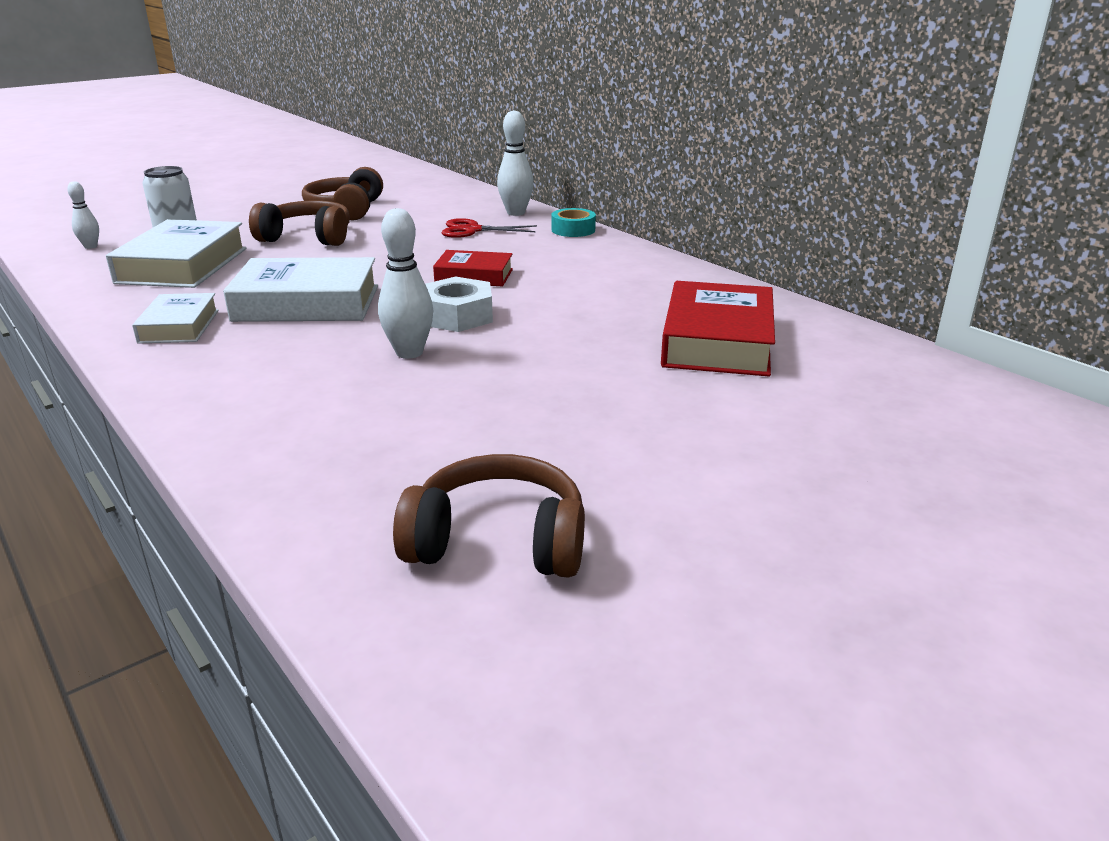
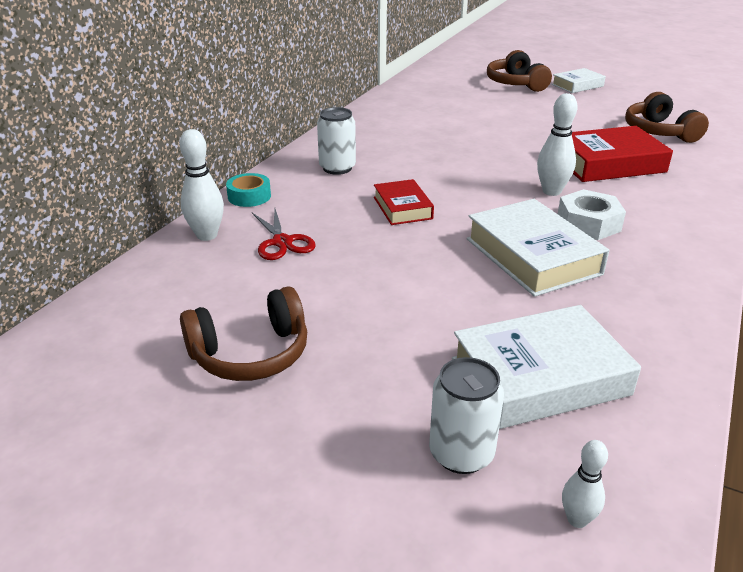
camera: 115 degrees left, 5 degrees up
white book [132,293,219,344] -> white book moved to [552,68,606,93]
brown headphones [249,200,350,246] -> brown headphones moved to [487,50,552,92]
white nut [425,276,493,332] -> white nut moved to [558,189,626,240]
red book [661,281,775,376] -> red book moved to [572,126,673,182]
none -> white can [317,107,356,175]

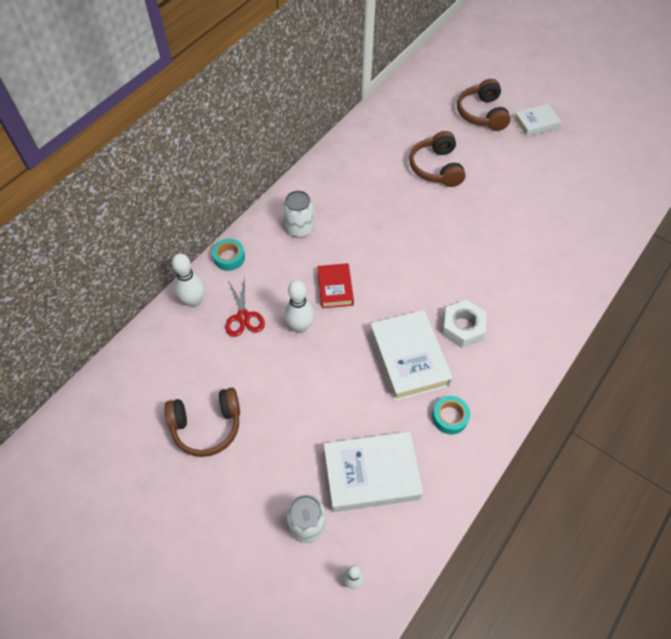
camera: 10 degrees right, 25 degrees up
white bowling pin [537,93,578,196] -> white bowling pin moved to [285,280,314,333]
red book [572,126,673,182] -> none
brown headphones [625,92,709,143] -> brown headphones moved to [409,131,466,187]
none -> turquoise tape [432,396,470,435]

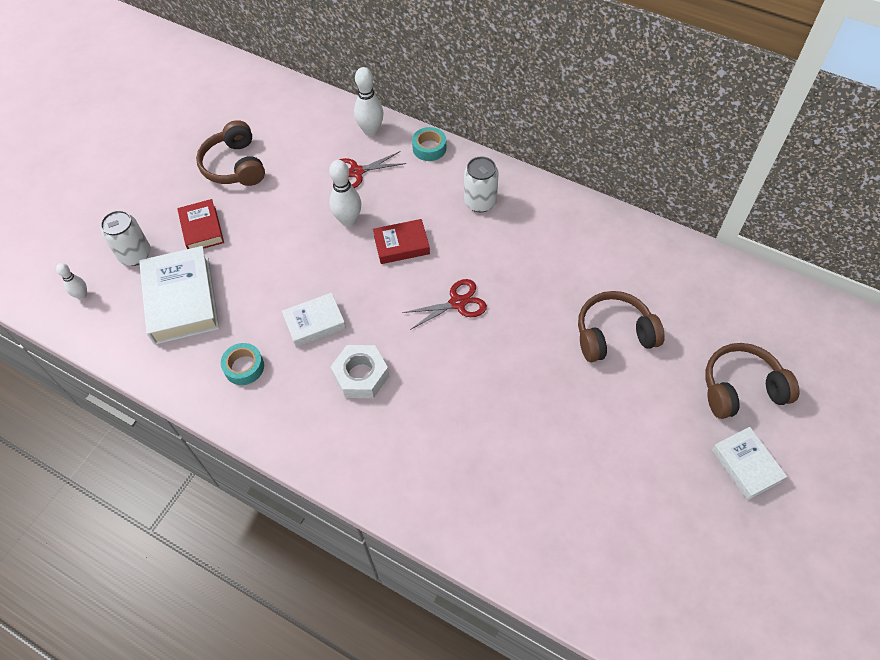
camera: 85 degrees right, 0 degrees up
white book [370,310,453,402] -> white book [282,293,346,347], size x0.58
none -> red book [177,199,224,249]
none -> red scissors [402,279,487,330]

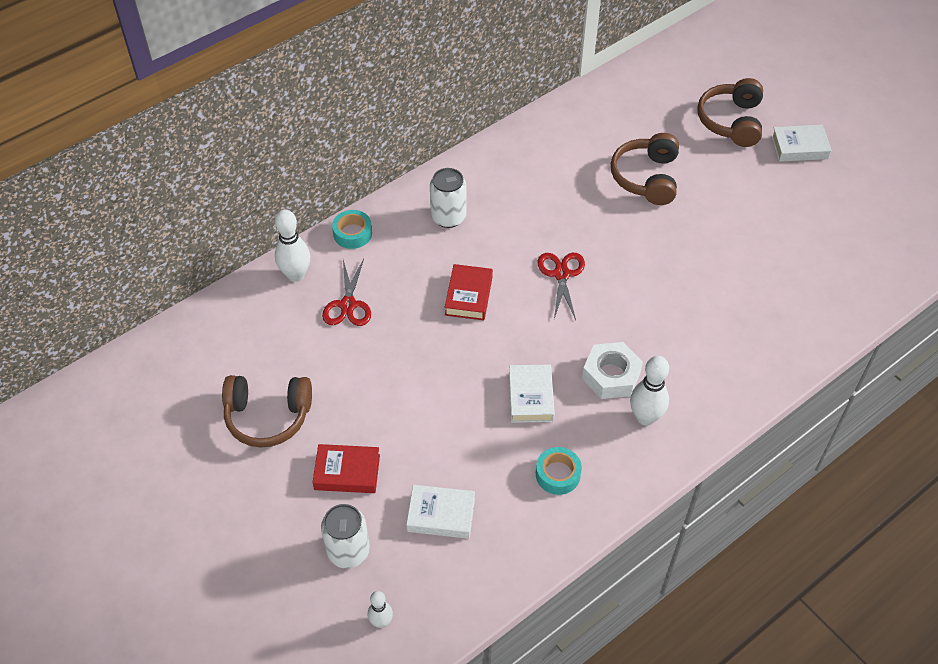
camera: 70 degrees left, 5 degrees down
white book [139,246,219,345] -> white book [406,485,475,539], size x0.58
white bowling pin [329,160,361,227] -> white bowling pin moved to [630,356,669,426]

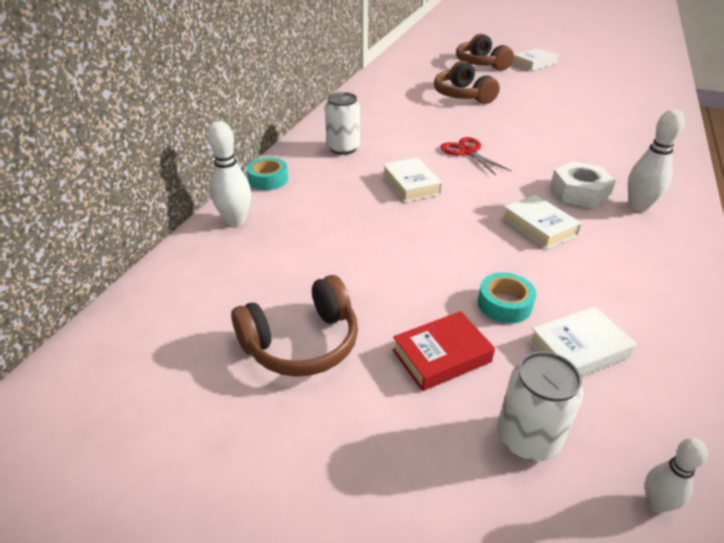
camera: 30 degrees left, 15 degrees down
red scissors [322,259,371,326] -> none
red book [445,264,493,320] -> white book [383,157,442,202]
turquoise tape [536,447,582,495] -> turquoise tape moved to [478,272,536,324]

